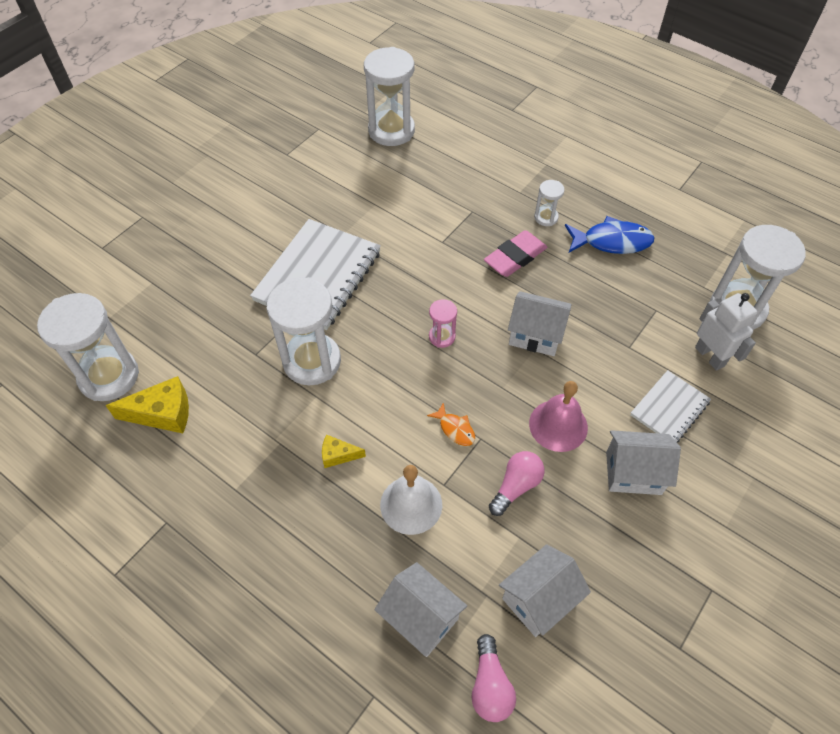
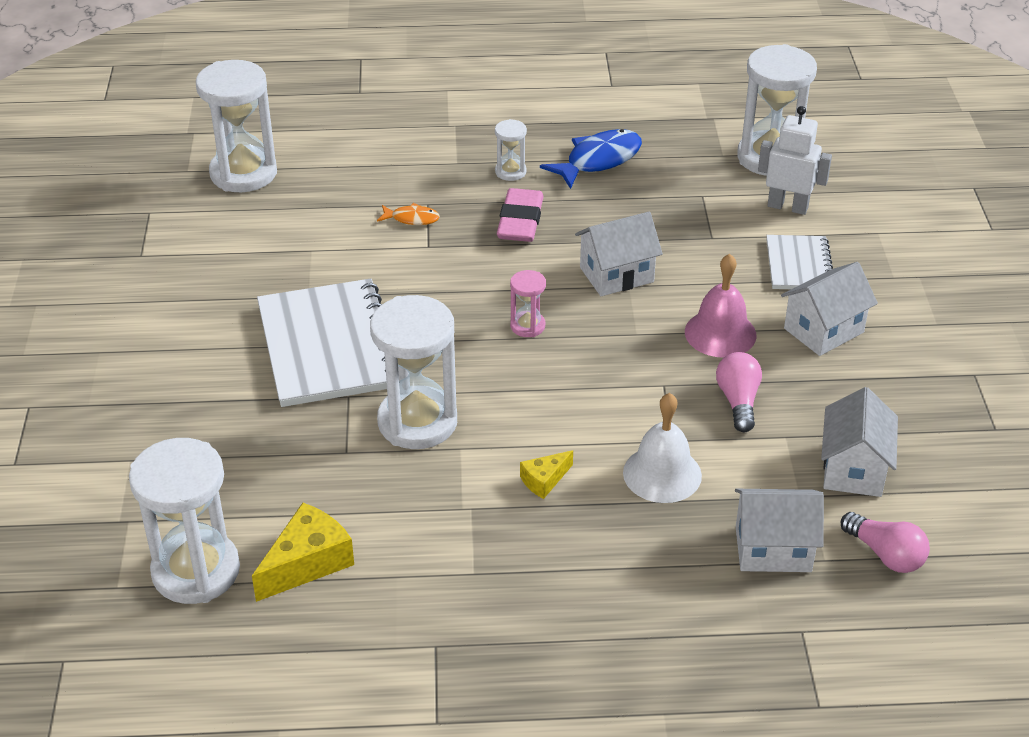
camera: 40 degrees left, 15 degrees down
orange fish [427,402,475,446] -> orange fish moved to [377,203,440,225]

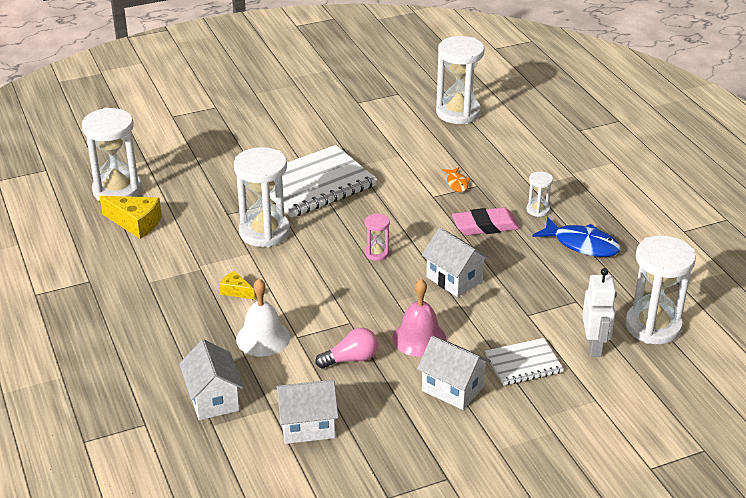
camera: 70 degrees right, 5 degrees down
pink light bulb [841,512,930,573] -> none

